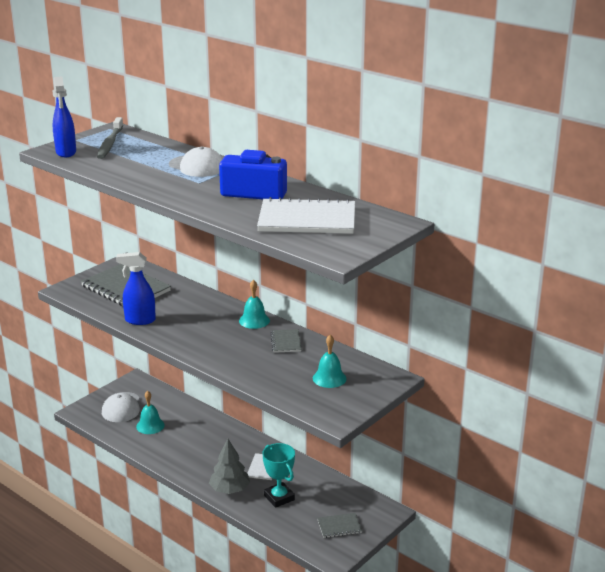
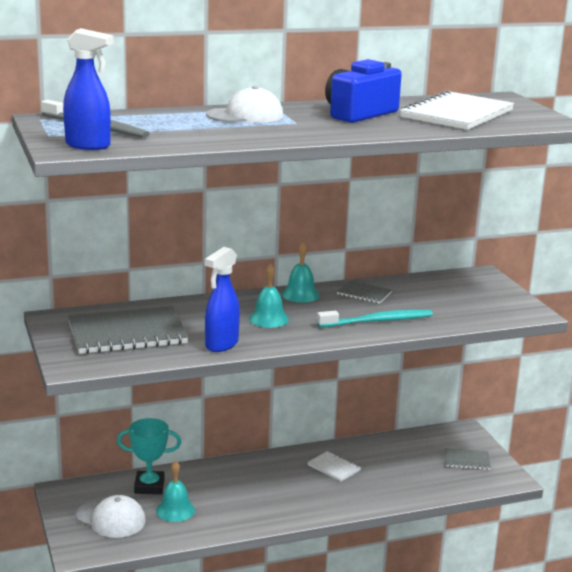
camera: 60 degrees left, 5 degrees down
grey tree [209,439,250,494] -> none
turquoise trophy [263,443,295,508] -> turquoise trophy moved to [117,418,181,494]
turquoise bell [313,335,347,388] -> turquoise bell moved to [249,263,289,328]
grey notebook [317,513,362,538] -> grey notebook turned 75 degrees clockwise [445,448,491,470]
none -> turquoise toothbrush [317,310,433,327]

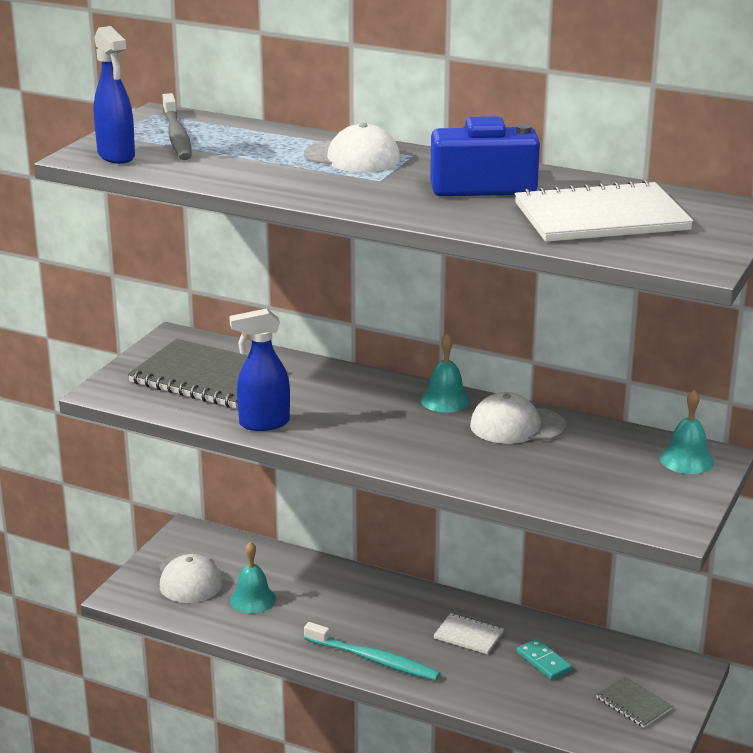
camera: 45 degrees right, 5 degrees up
turquoise trophy [117,418,181,494] -> none
turquoise bell [249,263,289,328] -> turquoise bell moved to [660,390,714,474]
white notebook [307,451,361,482] -> white notebook turned 60 degrees counterclockwise [433,613,504,654]
turquoise toothbrush [317,310,433,327] -> turquoise toothbrush moved to [304,622,440,681]
grey notebook [337,281,392,304] -> white cap [470,392,566,444]
none -> turquoise domino [517,639,572,680]

